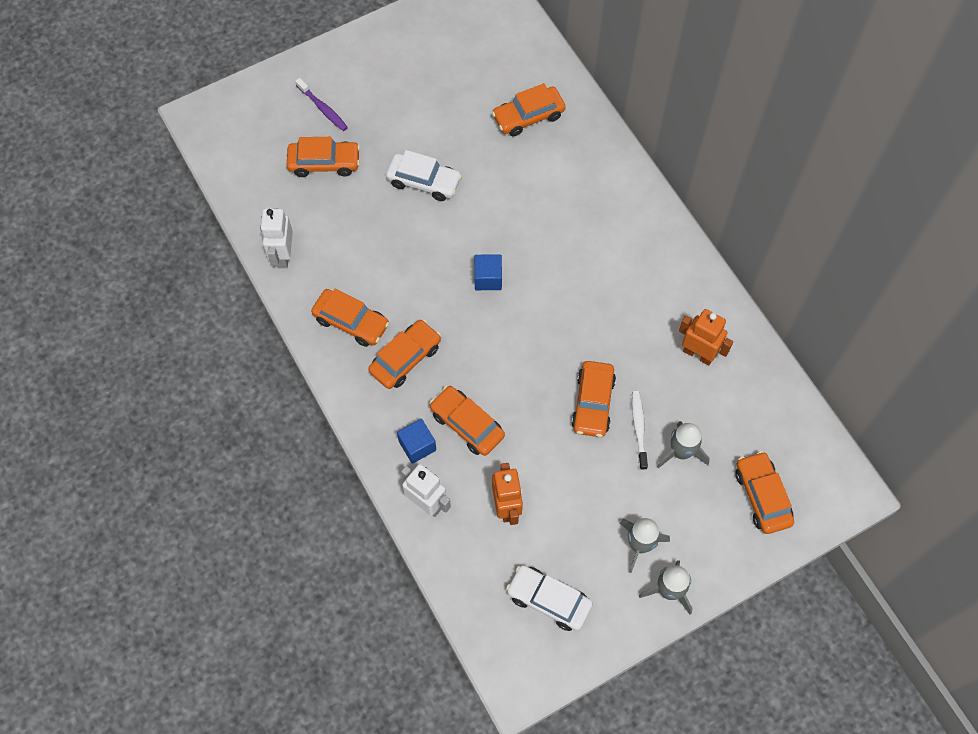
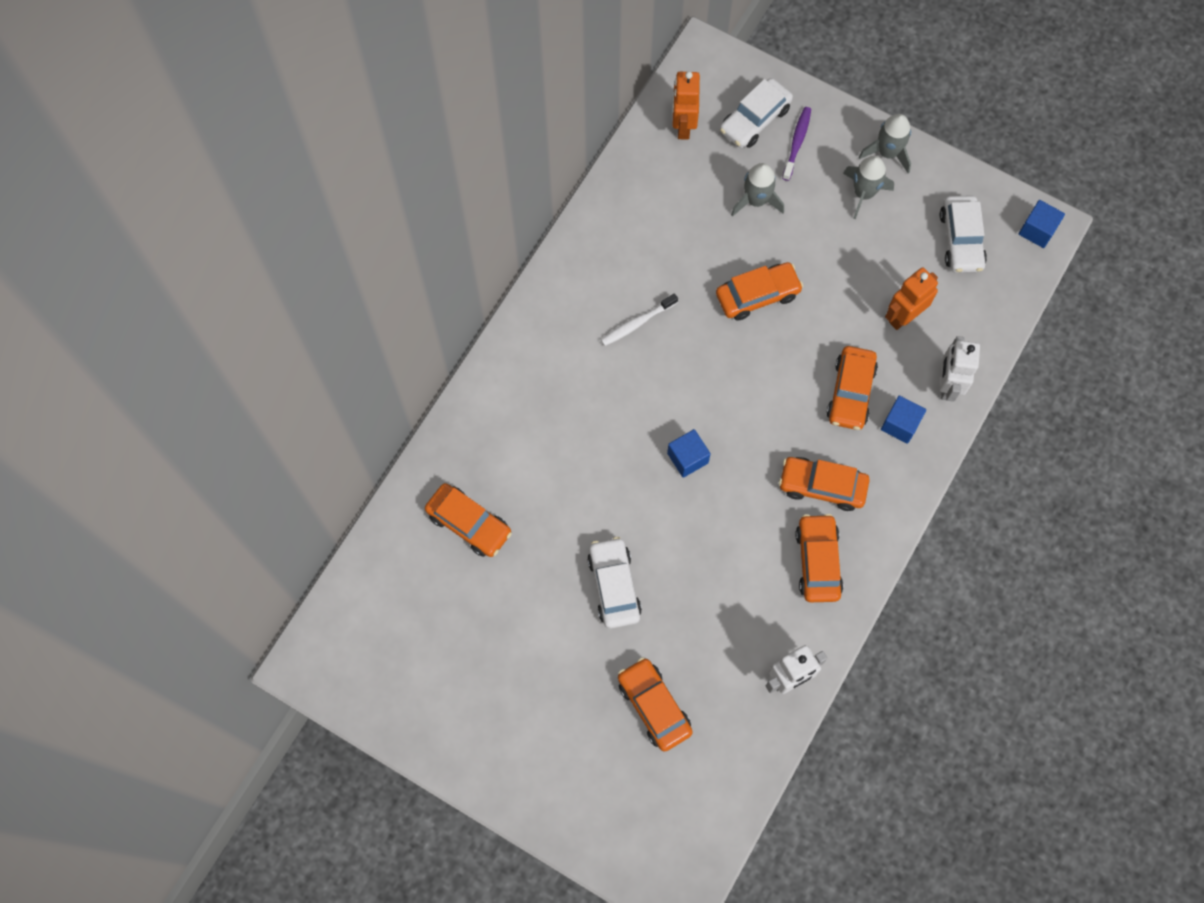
camera: 120 degrees left, 5 degrees up
purple toothbrush [295,78,348,131] -> purple toothbrush moved to [782,107,811,181]
white toothbrush [632,391,648,470] -> white toothbrush moved to [601,293,678,346]
orange robot [679,309,733,365] -> orange robot moved to [672,71,700,140]
orange car [735,451,794,534] -> white car [720,78,793,148]
none -> blue cube [1019,200,1065,248]

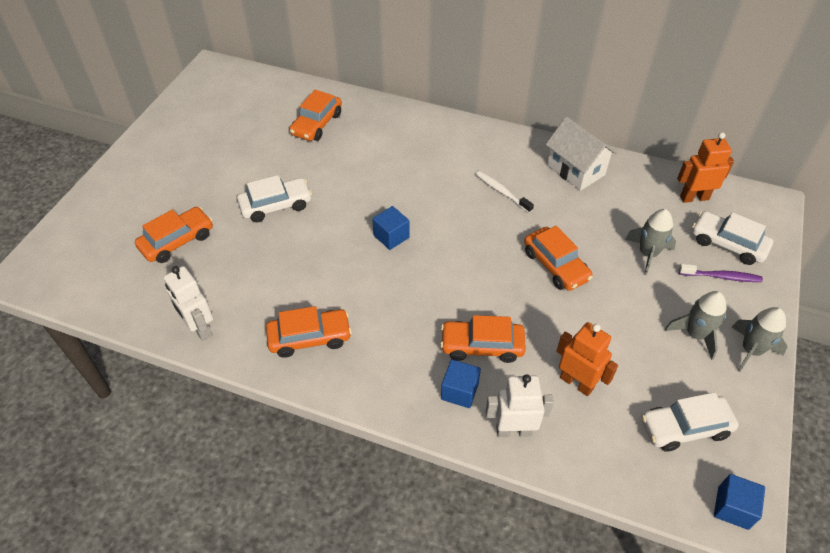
camera: 80 degrees right, 20 degrees down
orange car [779,457,870,511] -> none
none -> white house [546,117,617,191]

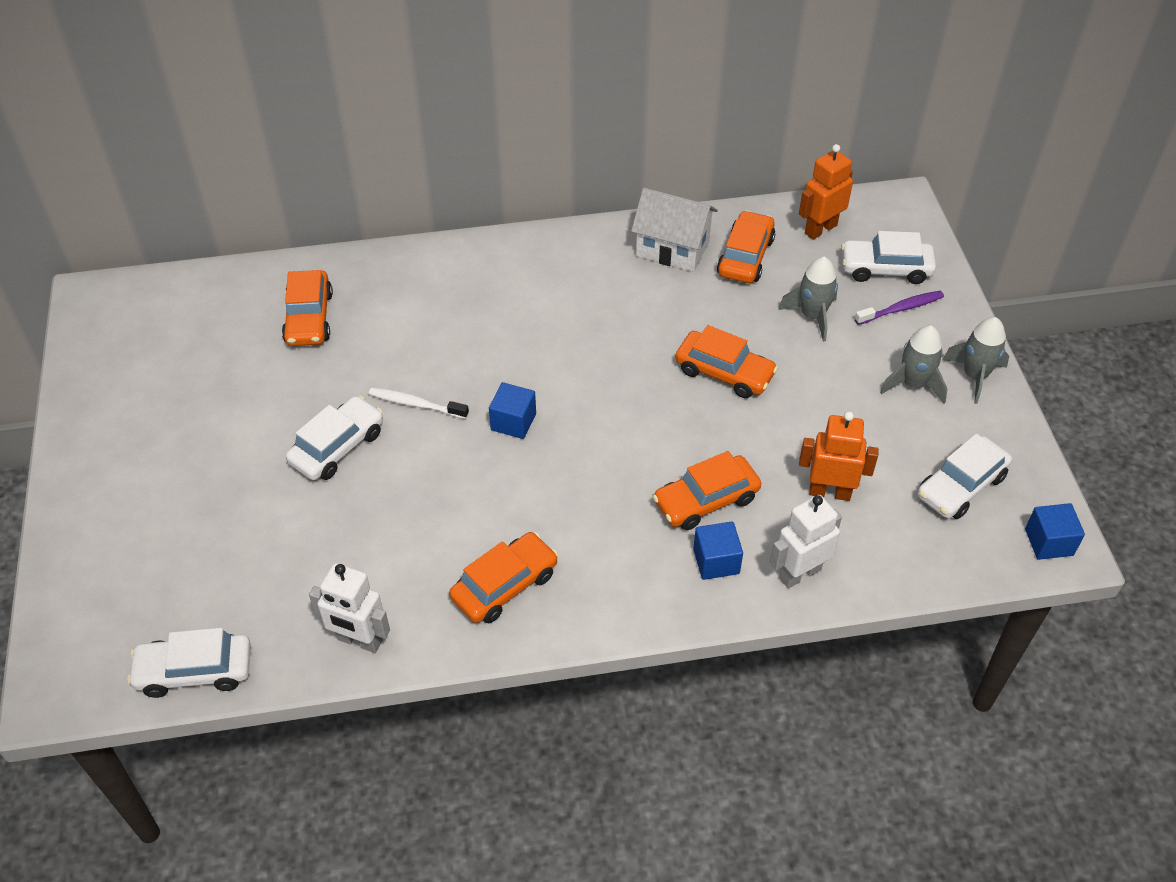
camera: 30 degrees left, 0 degrees up
orange car [135,207,213,263] -> orange car moved to [717,210,775,283]
white toothbrush [475,171,534,213] -> white toothbrush moved to [369,387,469,419]
none -> white car [127,628,251,698]

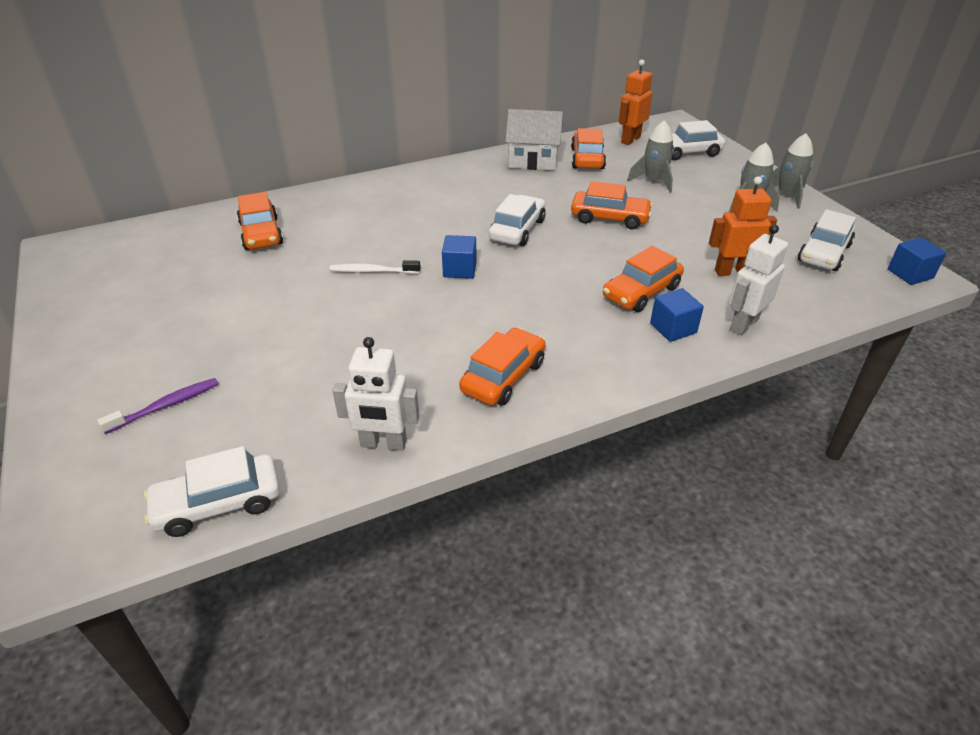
camera: 15 degrees left, 10 degrees down
white car [286,396,383,480] -> white car moved to [489,194,546,246]
purple toothbrush [855,291,944,325] -> purple toothbrush moved to [97,378,219,434]

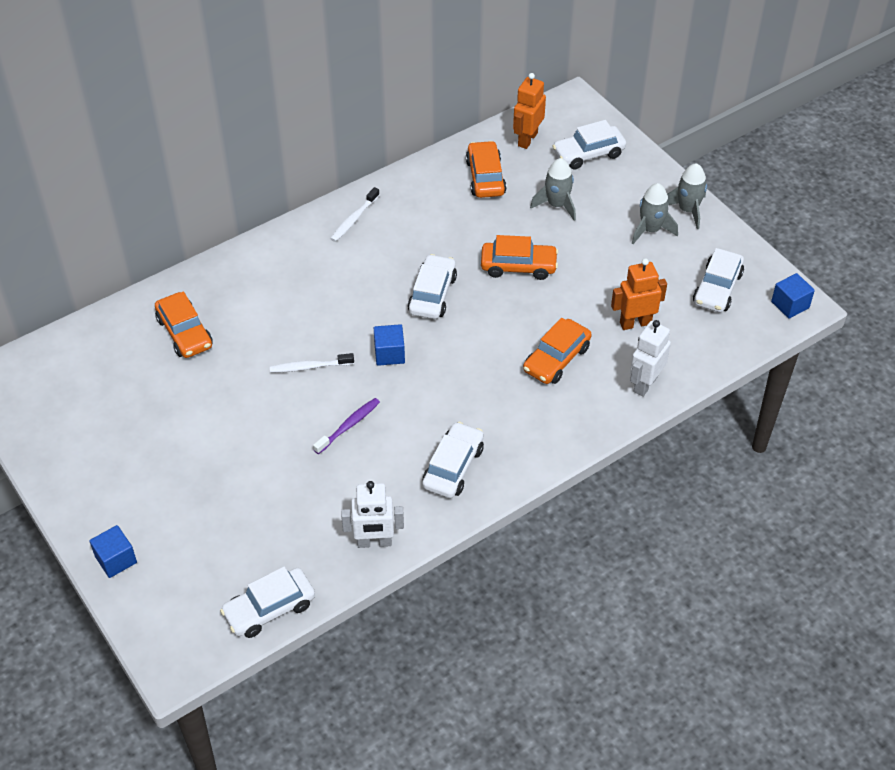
camera: 10 degrees left, 10 degrees up
purple toothbrush [97,378,219,434] -> purple toothbrush moved to [313,398,380,454]
orange car [459,328,546,406] -> white car [422,422,484,498]
white house [505,109,563,171] -> none
blue cube [650,288,704,342] -> blue cube moved to [89,525,137,578]
none -> white toothbrush [330,187,379,242]

